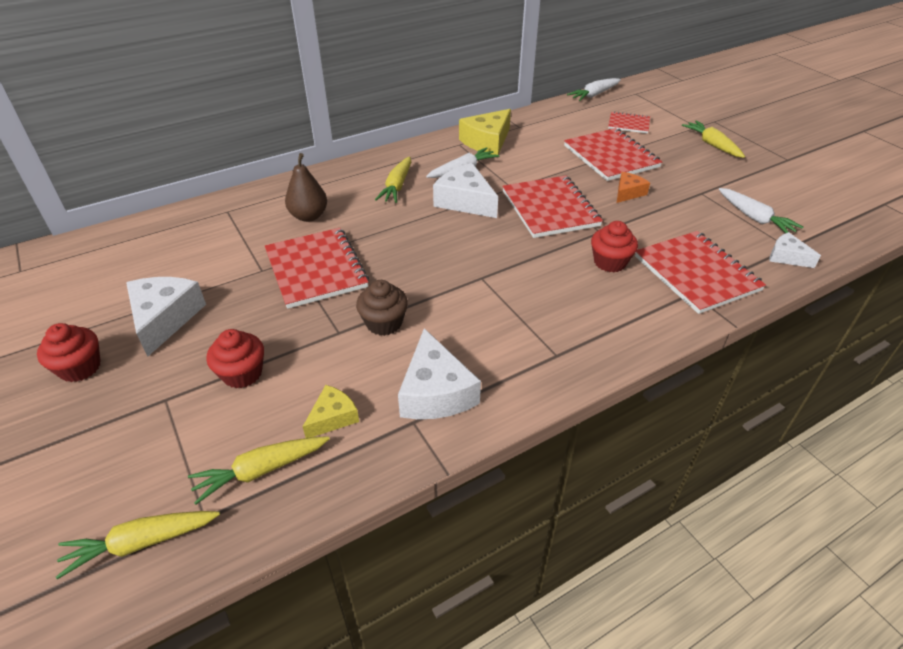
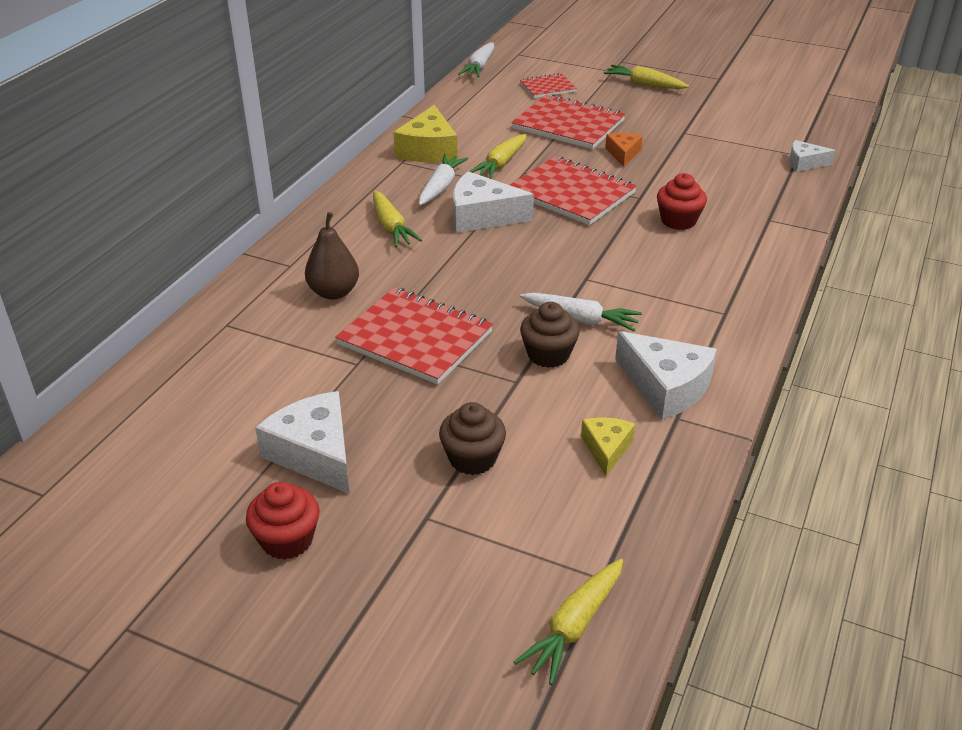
camera: 35 degrees left, 5 degrees down
yellow carrot [188,436,330,505] -> yellow carrot moved to [469,134,527,179]
red cupcake [206,329,264,388] -> brown cupcake [439,402,506,475]
red notebook [635,231,766,314] -> none
white carrot [719,188,803,233] -> white carrot moved to [520,293,642,331]

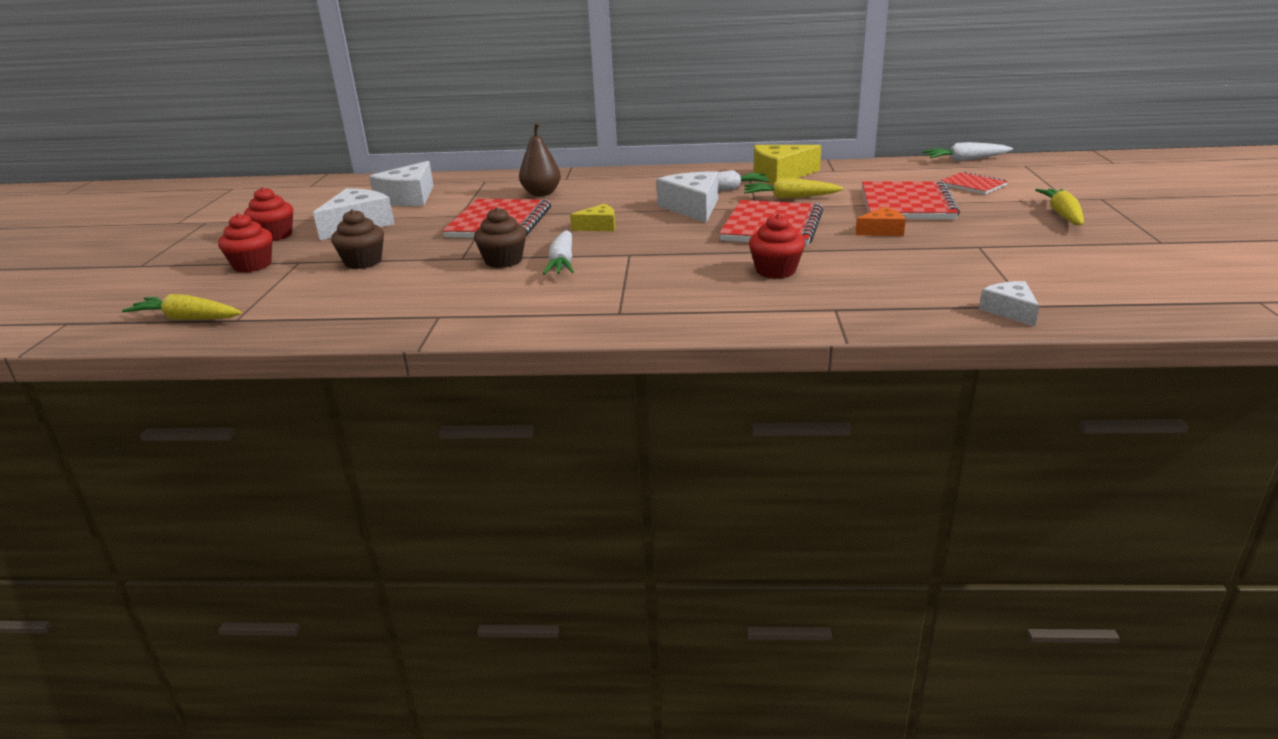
camera: 70 degrees right, 10 degrees down
yellow carrot [373,190,422,247] -> none
yellow cheese [581,417,635,476] -> yellow cheese moved to [570,204,615,231]
white cheese [615,331,717,420] -> white cheese moved to [369,161,434,206]
none -> red cupcake [218,213,273,273]

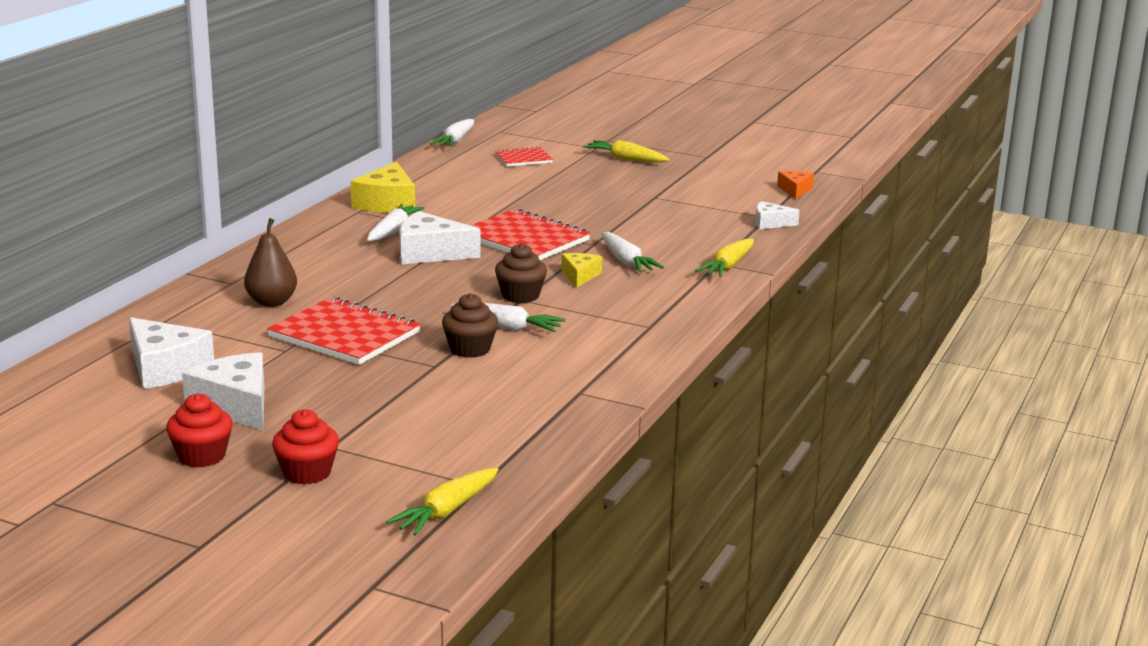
camera: 70 degrees left, 5 degrees down
brown cupcake [331,209,384,269] -> brown cupcake moved to [495,243,547,303]
yellow cheese [570,204,615,231] -> yellow cheese moved to [561,253,602,288]
yellow carrot [744,178,844,199] -> yellow carrot moved to [695,238,754,277]
red cupcake [749,214,805,279] -> white carrot [602,232,664,273]
orange cheese [855,207,906,236] -> orange cheese moved to [777,171,814,199]
red notebook [862,181,960,219] -> none

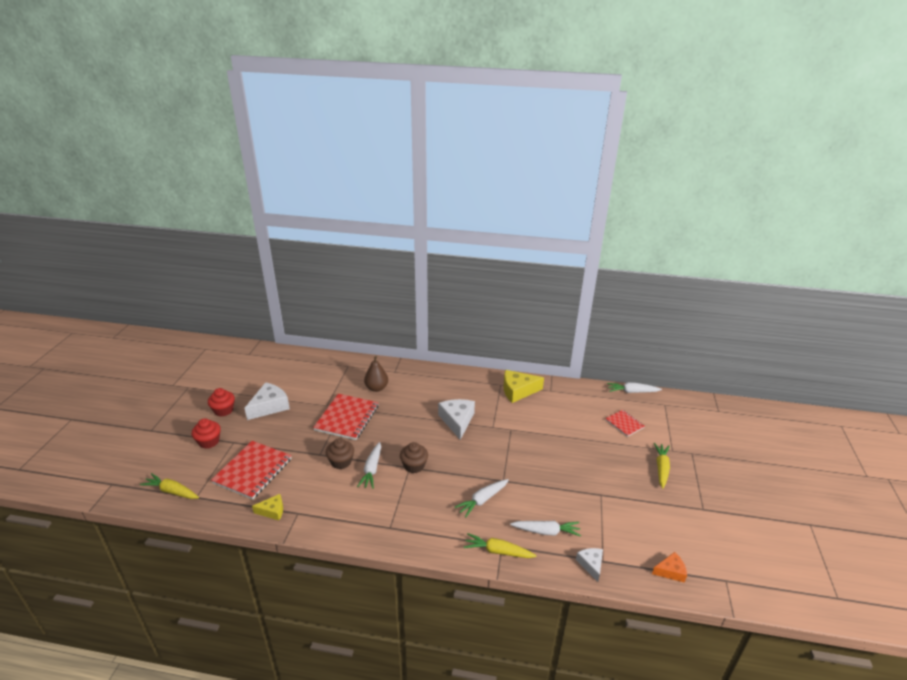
camera: 75 degrees right, 10 degrees up
white cheese [129,317,214,389] -> none
white carrot [367,204,425,241] -> white carrot moved to [510,521,581,537]
red notebook [470,208,591,260] -> red notebook moved to [211,441,292,499]
yellow cheese [561,253,602,288] -> yellow cheese moved to [252,494,283,520]

